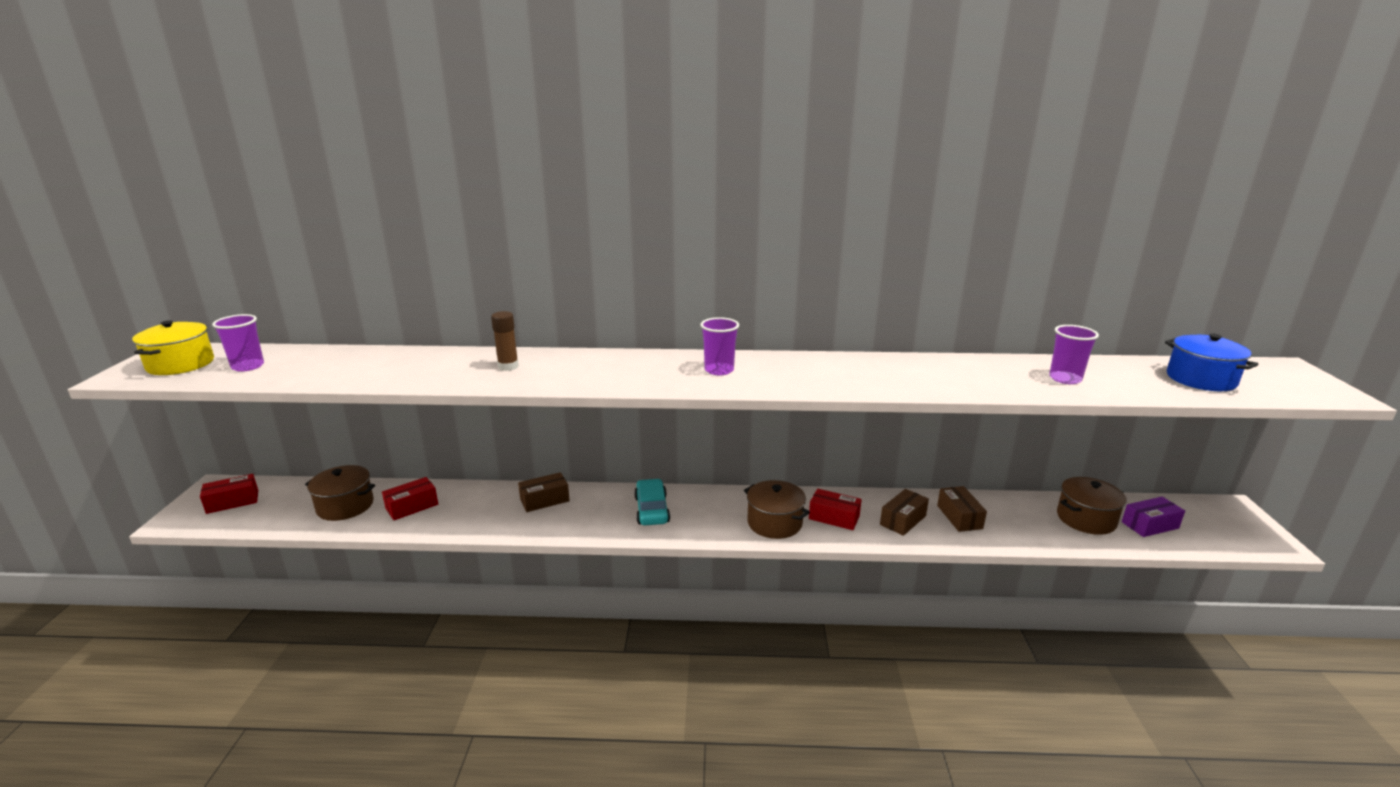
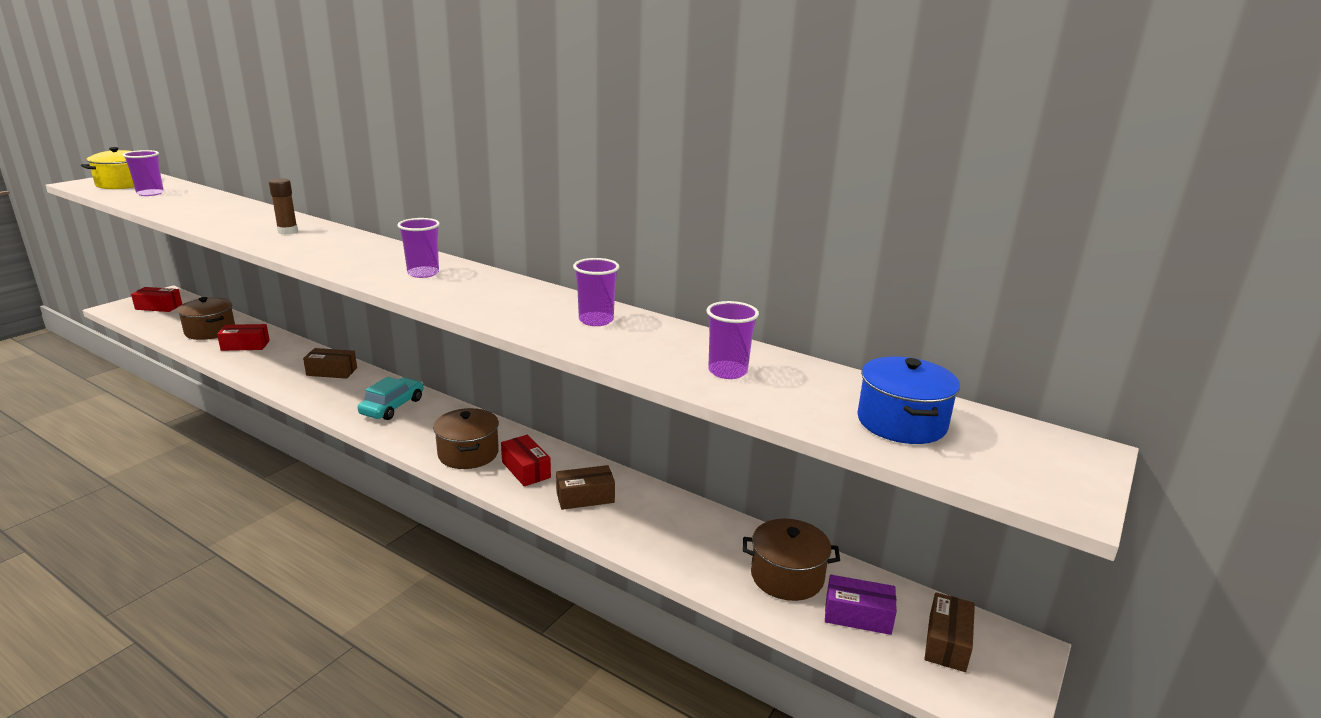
camera: 30 degrees right, 0 degrees up
brown box [937,486,987,532] -> brown box moved to [925,592,975,672]
none -> purple cup [573,258,619,326]

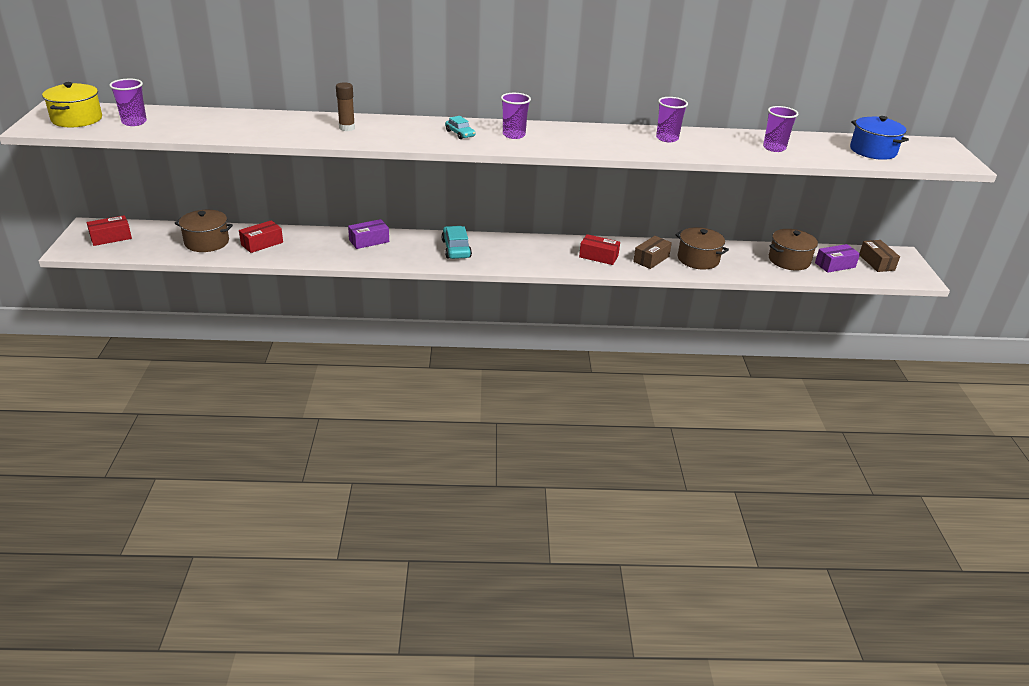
camera: 35 degrees left, 10 degrees up
brown box [303,348,357,379] -> purple box [348,219,389,249]
brown pot [433,408,499,469] -> brown pot moved to [675,227,729,270]
none -> turquoise car [445,116,475,139]

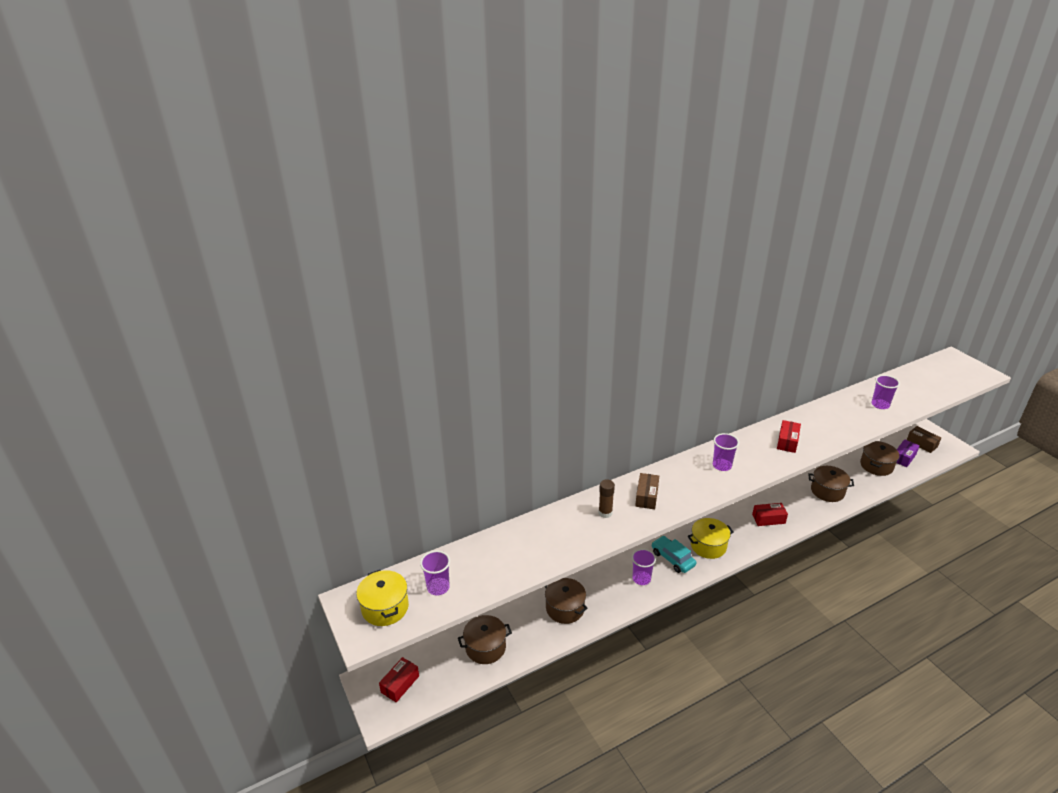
camera: 25 degrees left, 0 degrees up
red box [239,220,283,253] -> red box moved to [777,420,801,453]
purple box [348,219,389,249] -> none
turquoise car [445,116,475,139] -> none
brown box [633,236,672,269] -> brown box moved to [635,473,659,509]
purple cup [656,97,688,142] -> purple cup moved to [632,549,656,585]
blue pot [850,116,909,160] -> none
none -> brown pot [544,578,587,624]
none -> yellow pot [688,518,734,559]

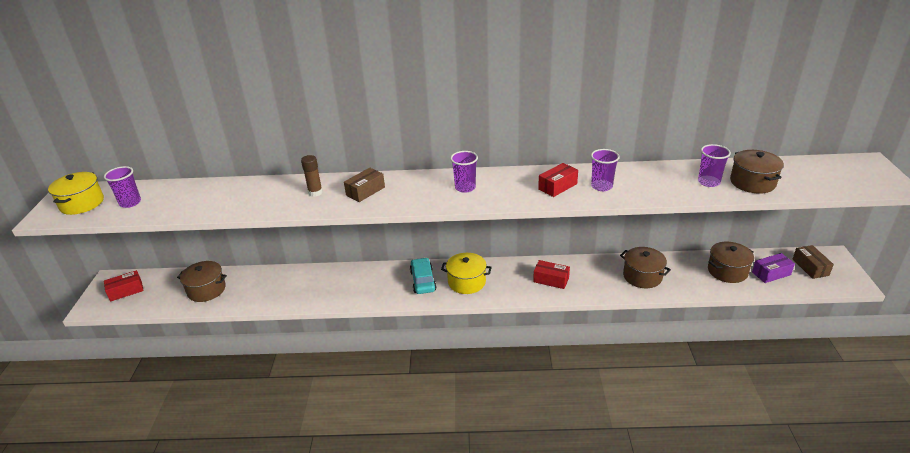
camera: 30 degrees right, 0 degrees up
brown pot [544,578,587,624] -> brown pot moved to [730,150,784,194]
purple cup [632,549,656,585] -> purple cup moved to [591,149,620,191]

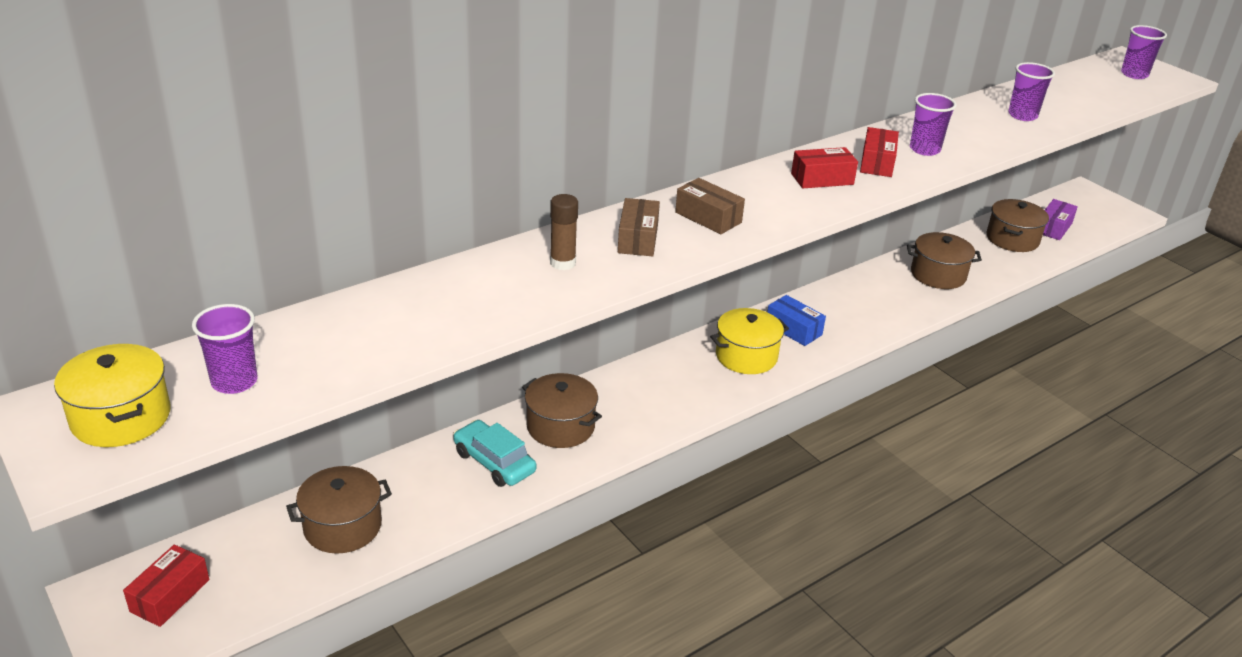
camera: 40 degrees left, 0 degrees up
turquoise car [410,257,437,294] -> turquoise car moved to [453,420,536,487]
purple cup [450,151,478,193] -> purple cup moved to [1121,25,1167,79]
red box [533,260,570,289] -> red box moved to [791,147,858,188]
brown pot [730,150,784,194] -> brown pot moved to [522,373,602,448]
brown box [793,245,834,279] -> brown box moved to [675,178,745,234]
none -> blue box [767,295,826,346]

